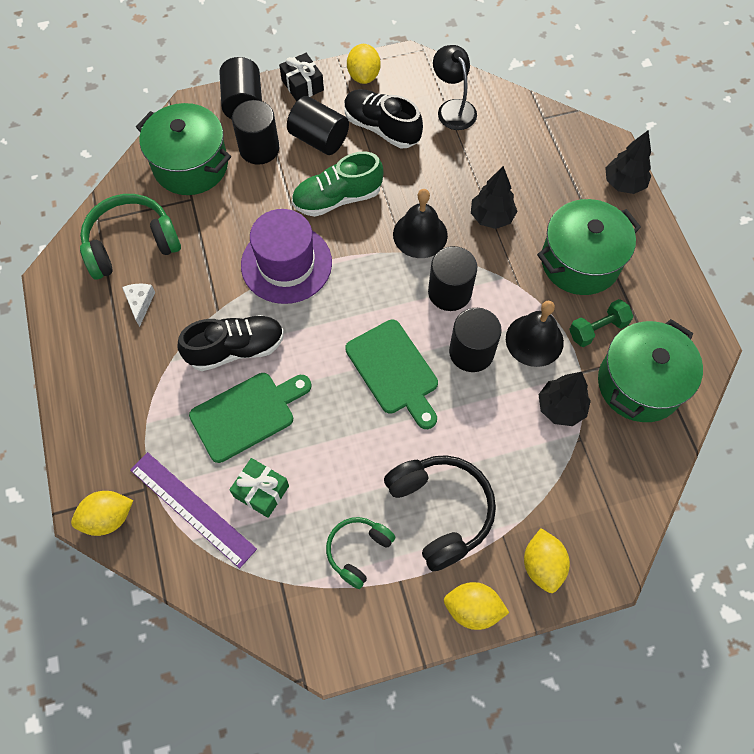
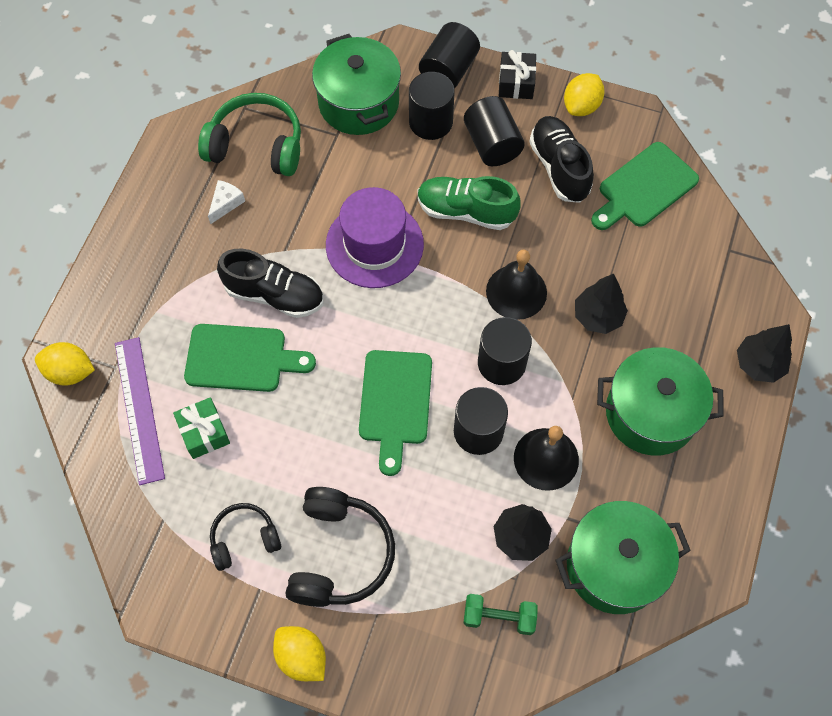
camera: 35 degrees right, 0 degrees up
green headphones [326,517,395,589] -> black headphones [210,503,281,571]
black lamp [433,45,477,130] -> green cutting board [591,142,699,230]
yellow lemon [524,528,570,593] -> none
green dumbbell [569,299,633,347] -> green dumbbell moved to [463,594,538,635]

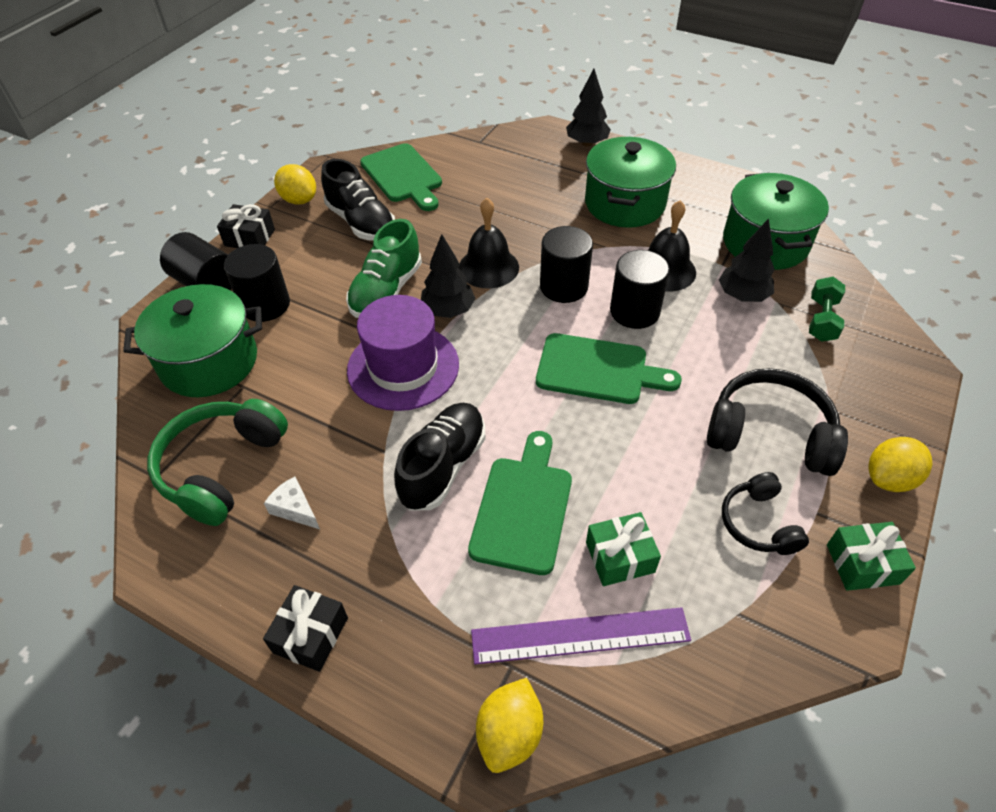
camera: 80 degrees left, 15 degrees down
black cylinder [464,96,525,166] -> none
black shoe [529,116,594,203] -> black shoe turned 120 degrees counterclockwise [321,159,395,241]
black tree [575,274,628,334] -> black tree moved to [421,234,476,318]
none -> black gift [263,585,348,672]
none -> green gift [827,522,916,591]

